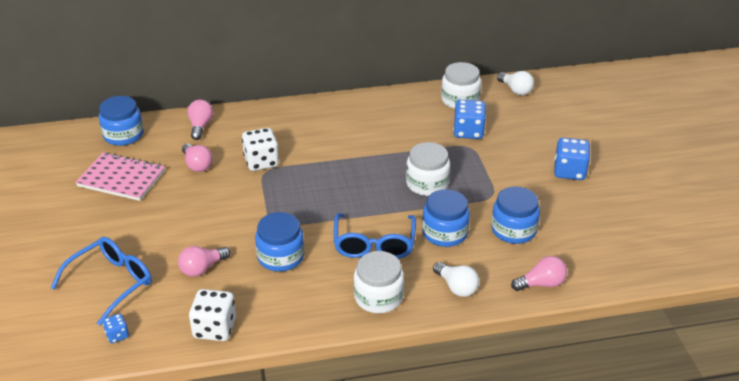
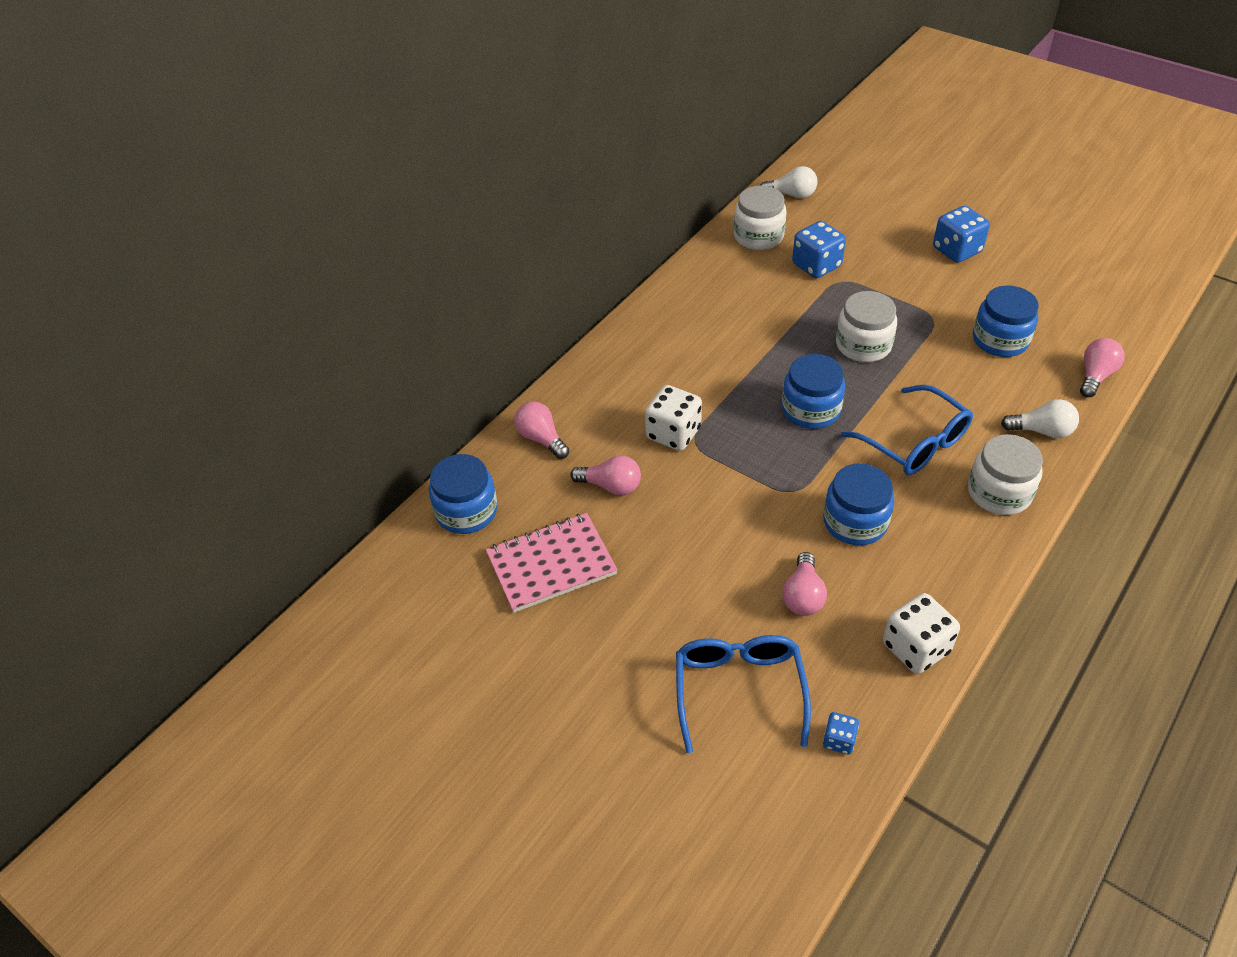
camera: 40 degrees left, 10 degrees up
blue jar [422,189,470,247] -> blue jar moved to [782,354,845,429]

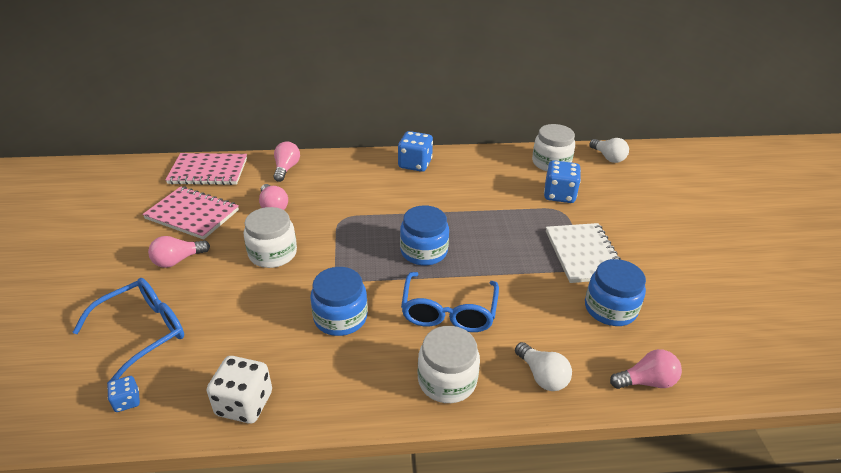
camera: 45 degrees right, 10 degrees down
blue jar [429,454,497,534] -> pink notebook [165,153,247,185]
white dice [645,385,702,451] -> none
pink light bulb [782,552,827,616] -> pink light bulb moved to [148,236,210,268]
white jar [836,291,897,362] -> white jar moved to [244,207,297,268]
blue dice [933,206,990,263] -> blue dice moved to [398,131,433,172]
none -> white notebook [546,223,621,283]

